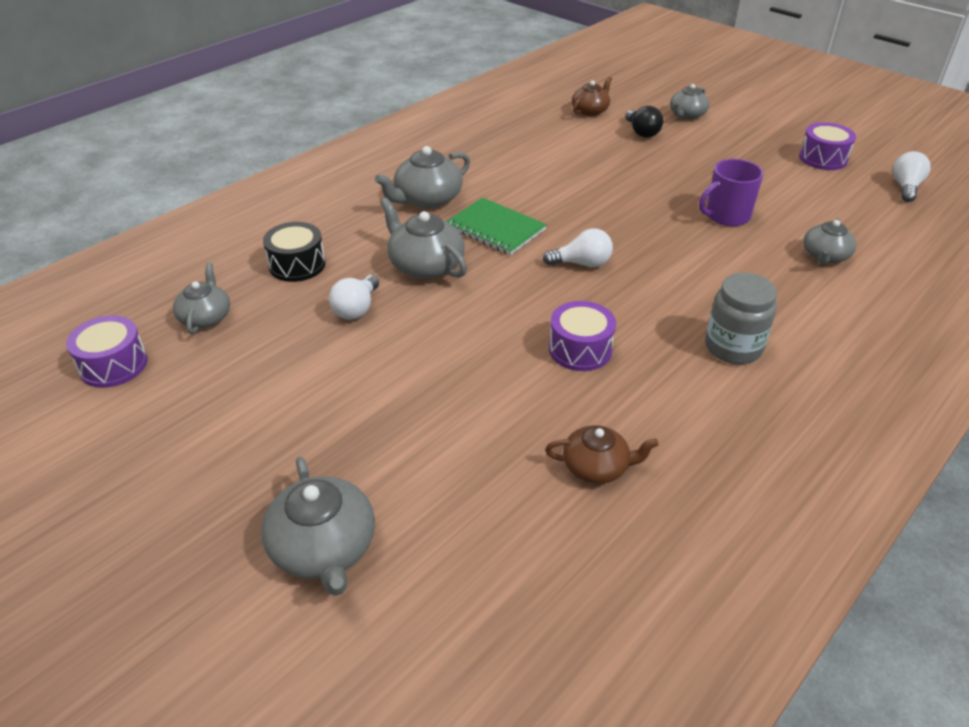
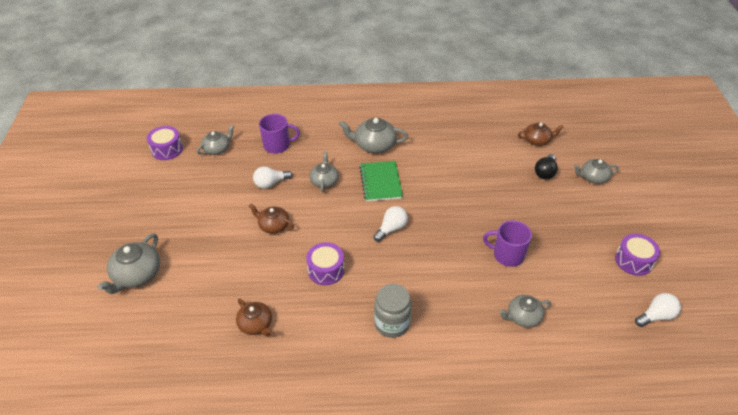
camera: 45 degrees right, 5 degrees up
black drum [263,222,326,282] -> purple mug [259,114,300,154]
grey teapot [380,198,467,279] -> grey teapot [309,151,339,192], size x0.66
white light bulb [543,228,613,267] -> white light bulb turned 90 degrees counterclockwise [373,206,408,242]
none -> brown teapot [249,203,294,234]

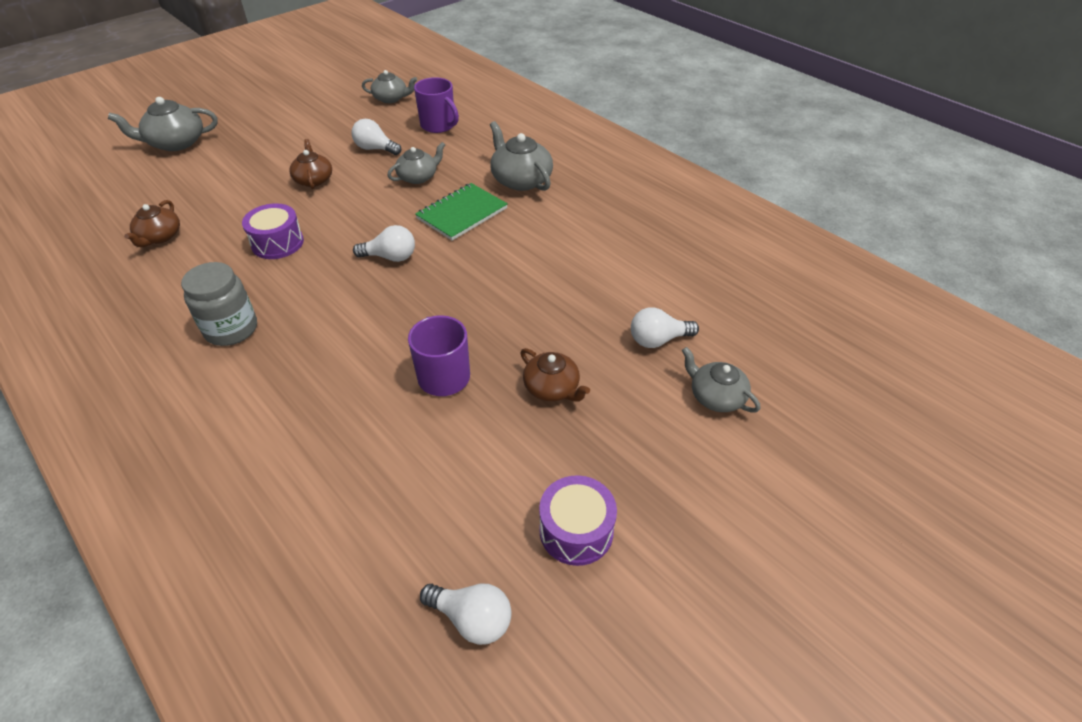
camera: 50 degrees right, 0 degrees up
purple drum [147,126,183,160] -> none
grey teapot [499,295,551,328] -> none
brown teapot [518,123,564,146] -> brown teapot moved to [520,348,590,401]
black light bulb [535,154,558,179] -> white light bulb [631,307,699,348]

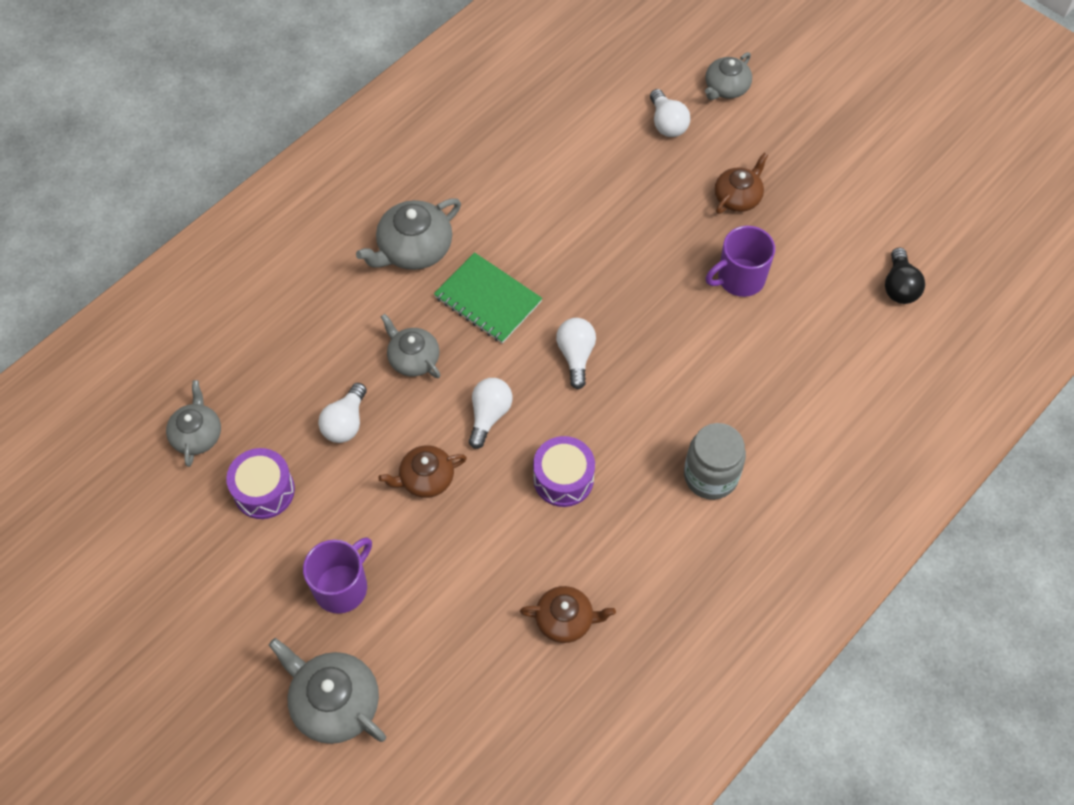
camera: 95 degrees left, 15 degrees up
grey teapot [108,97,218,151] -> grey teapot turned 150 degrees clockwise [269,638,386,744]
purple mug [414,77,459,133] -> purple mug moved to [303,537,372,614]
white light bulb [420,584,512,645] -> white light bulb moved to [469,378,512,449]
purple drum [539,475,617,566] -> purple drum moved to [226,448,295,519]
none -> black light bulb [885,248,925,304]

